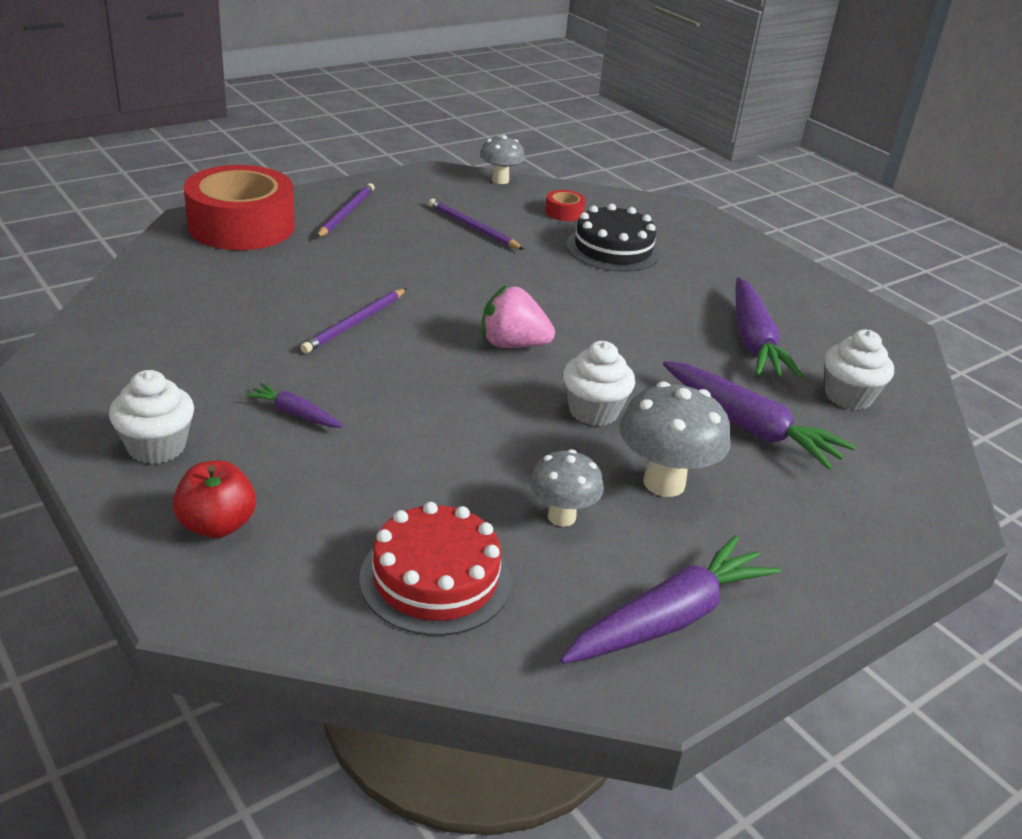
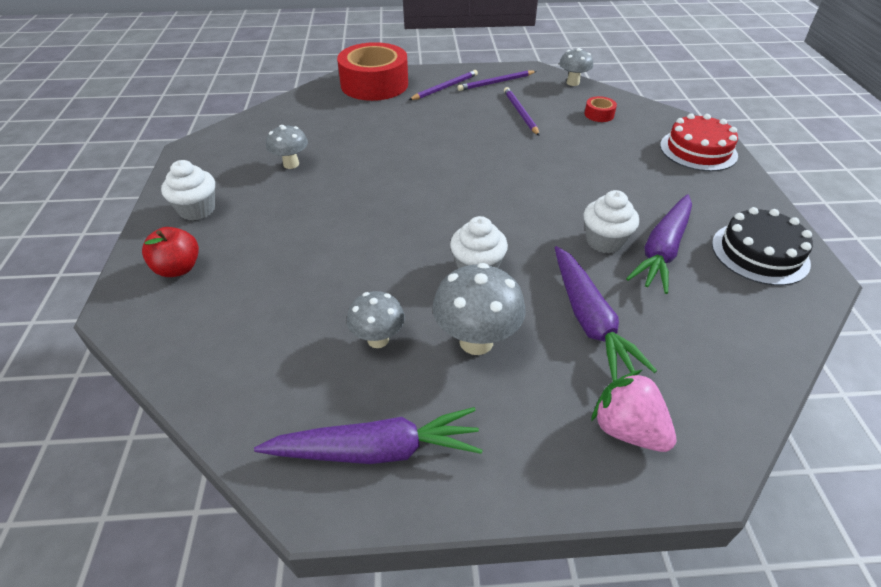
camera: 35 degrees right, 10 degrees up
purple carrot [245,383,344,427] -> none
purple pencil [300,288,407,353] -> purple pencil moved to [457,70,537,91]
red cake [359,502,512,636] -> red cake moved to [660,113,738,171]
pink strawberry [482,285,555,348] -> pink strawberry moved to [591,370,676,452]
black cake [566,204,661,272] -> black cake moved to [712,207,813,286]
white cupcake [824,330,894,410] -> white cupcake moved to [584,190,639,253]
none -> grey mushroom [266,125,308,169]

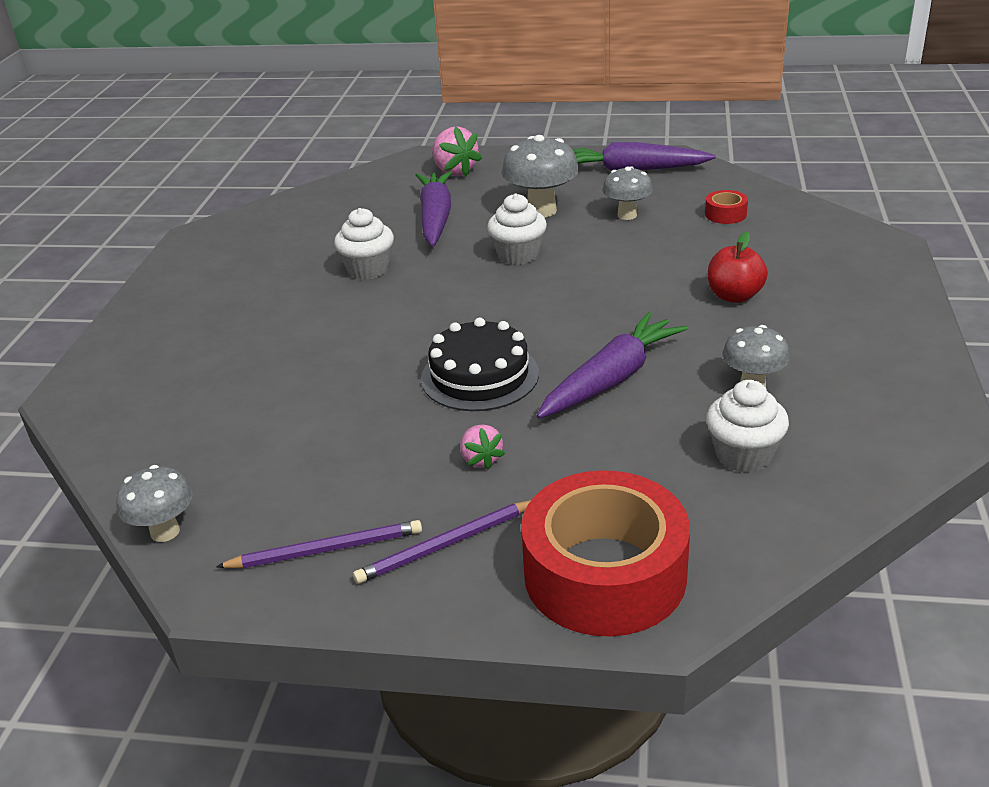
camera: 165 degrees left, 10 degrees down
red apple [142,227,199,277] -> red apple moved to [708,232,768,303]
white cupcake [161,160,215,220] -> white cupcake moved to [706,380,789,473]
purple pencil [504,87,540,136] -> none
red tape [584,96,617,122] -> red tape moved to [705,190,748,224]
purple carrot [626,194,692,294] -> purple carrot moved to [537,312,688,419]
red cake [660,113,738,171] -> none
black cake [712,207,813,286] -> black cake moved to [421,318,539,411]
none -> pink strawberry [460,424,505,470]

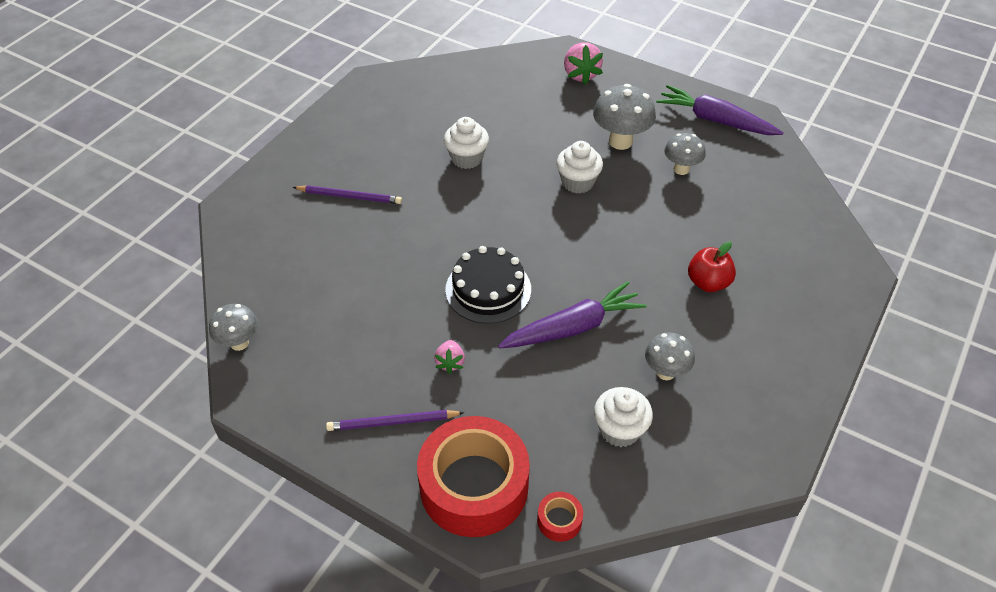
camera: 20 degrees right, 15 degrees up
purple pencil [216,520,422,568] -> purple pencil moved to [293,185,402,204]
purple carrot [416,171,452,247] -> none
red tape [705,190,748,224] -> red tape moved to [537,492,583,542]

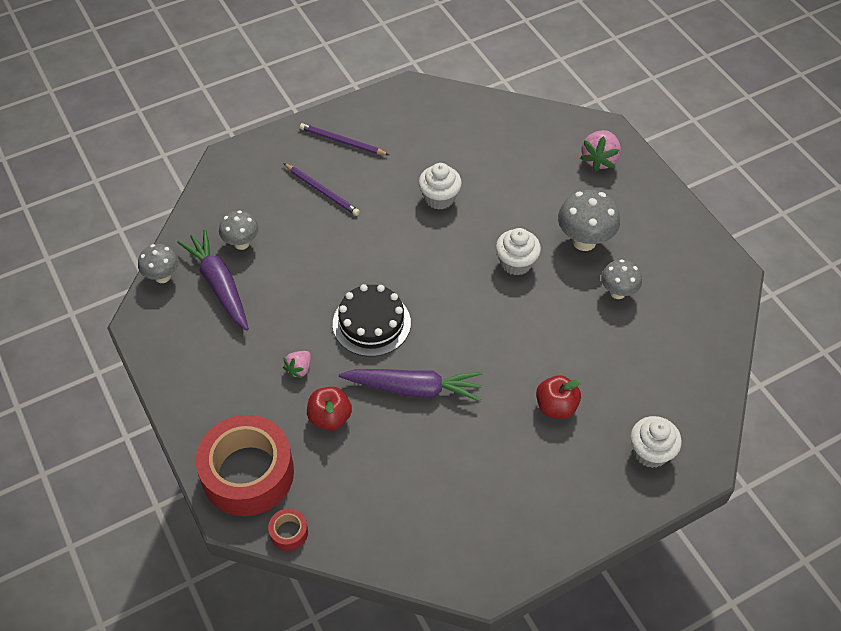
camera: 30 degrees right, 5 degrees up
purple pencil [326,410,464,431] -> purple pencil moved to [300,123,389,155]
white cupcake [594,387,653,447] -> white cupcake moved to [630,416,682,468]
grey mushroom [645,333,695,380] -> grey mushroom moved to [219,210,259,250]
purple carrot [656,85,784,135] -> purple carrot moved to [177,229,249,331]
none -> red apple [307,387,352,431]

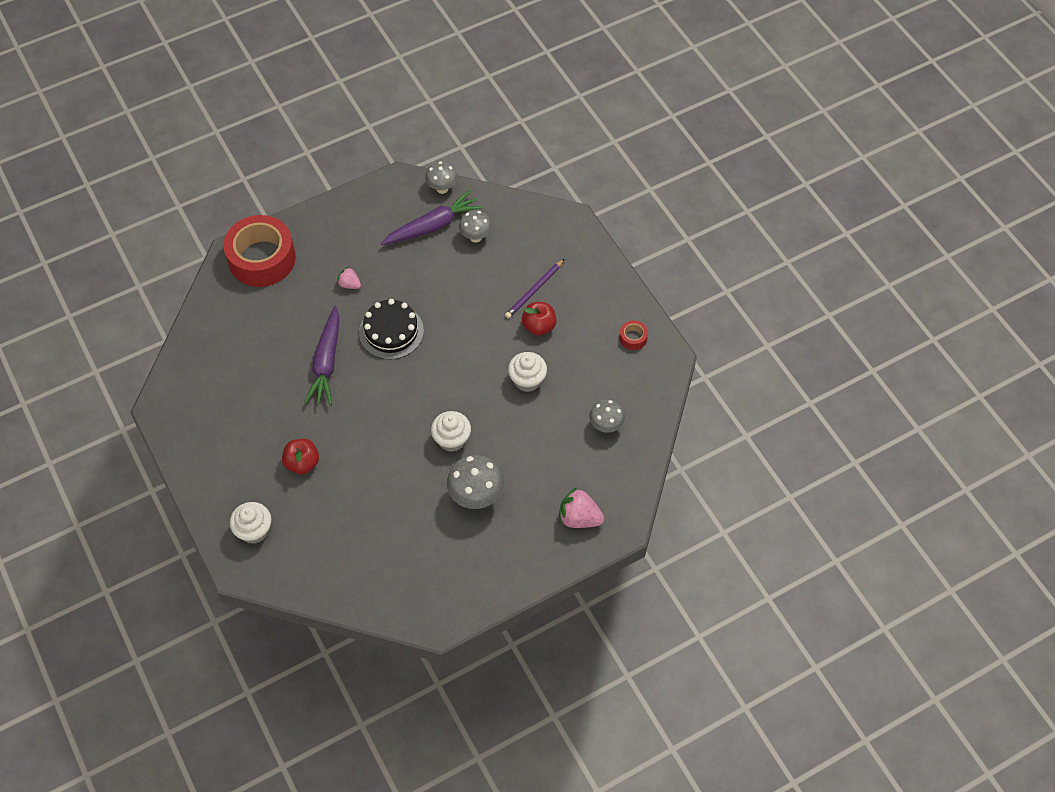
camera: 90 degrees right, 5 degrees up
red tape [268,508,308,551] -> red tape moved to [619,320,648,350]
purple pencil [300,123,389,155] -> none
red apple [307,387,352,431] -> red apple moved to [522,302,557,335]
grey mushroom [601,259,642,299] -> grey mushroom moved to [589,399,625,433]

